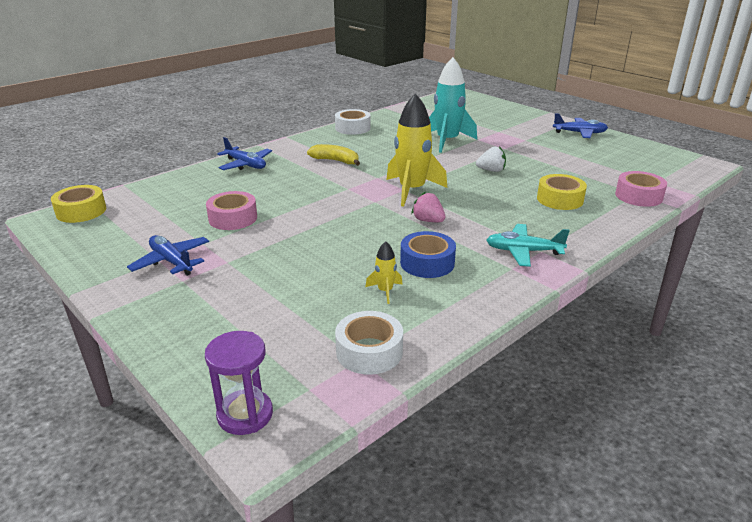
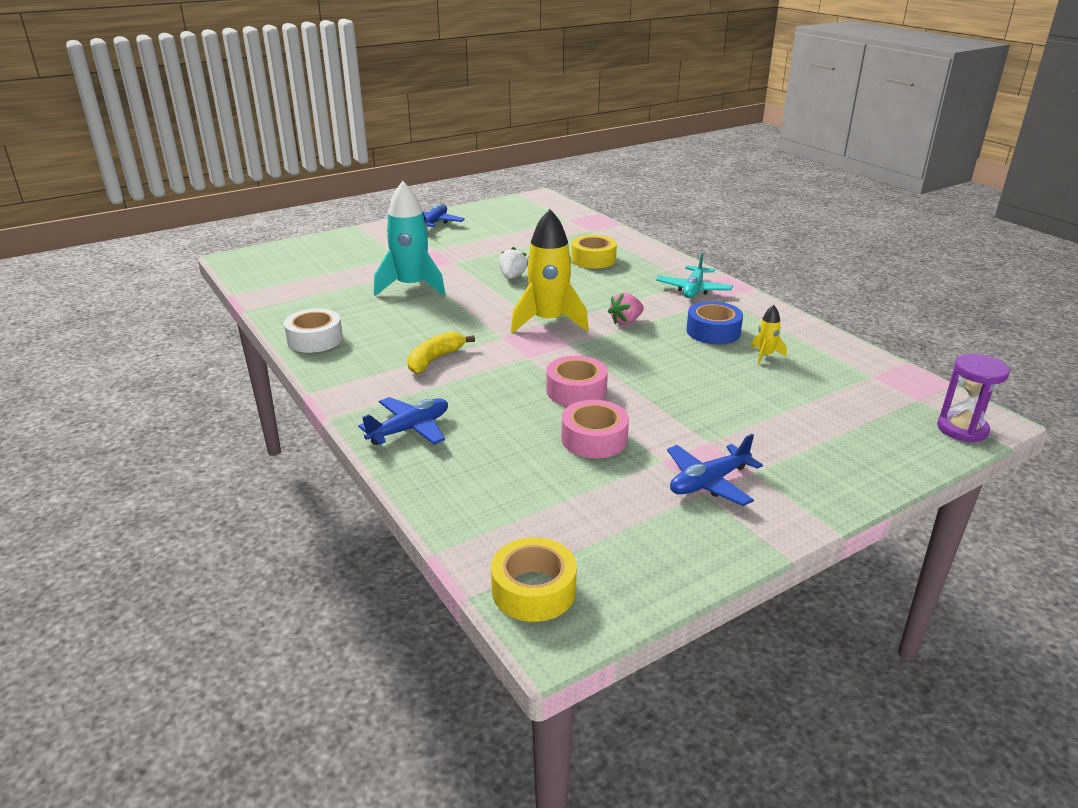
camera: 80 degrees left, 0 degrees up
white tape [335,311,403,375] -> none
pink tape [615,171,667,207] -> pink tape moved to [546,356,608,406]

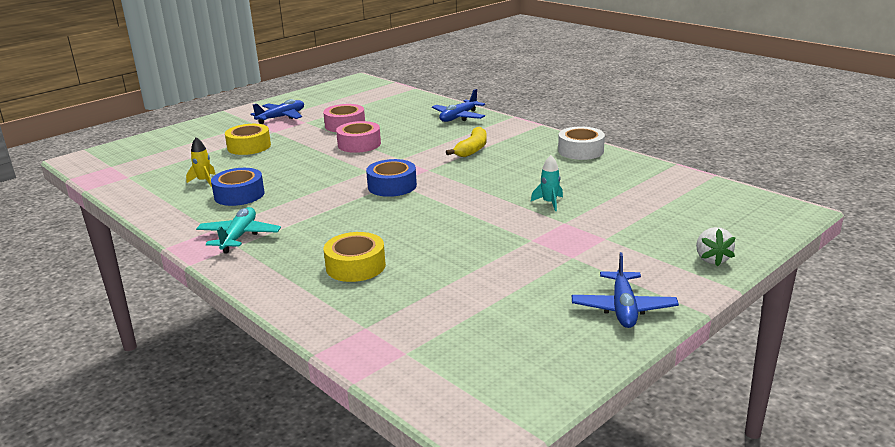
camera: 170 degrees right, 5 degrees down
turquoise rocket [374,181,446,296] -> turquoise rocket [531,155,563,211], size x0.45
yellow tape [491,537,577,622] -> yellow tape moved to [225,124,271,155]
white strawberry [499,247,527,279] -> white strawberry moved to [696,227,736,267]
yellow rocket [511,209,589,333] -> blue tape [366,159,417,197]
pink strawberry [608,292,644,325] -> none
purple hourglass [937,354,1010,443] -> none

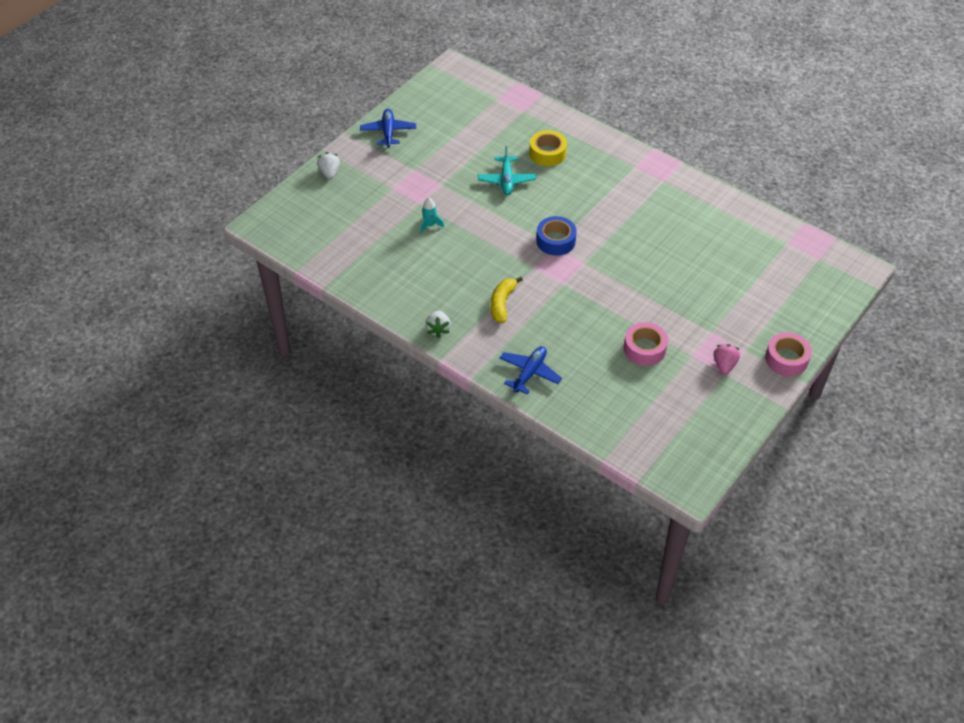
camera: 170 degrees right, 25 degrees up
yellow rocket [186,137,216,187] -> none
turquoise plane [196,207,281,253] -> turquoise plane moved to [478,146,536,195]
blue tape [211,168,265,206] -> none
yellow tape [225,124,271,155] -> none
blue plane [250,99,304,124] -> pink strawberry [714,344,740,375]
pink tape [336,121,381,153] -> pink tape moved to [765,332,812,376]
white tape [558,126,605,160] -> none
none -> white strawberry [425,311,451,338]

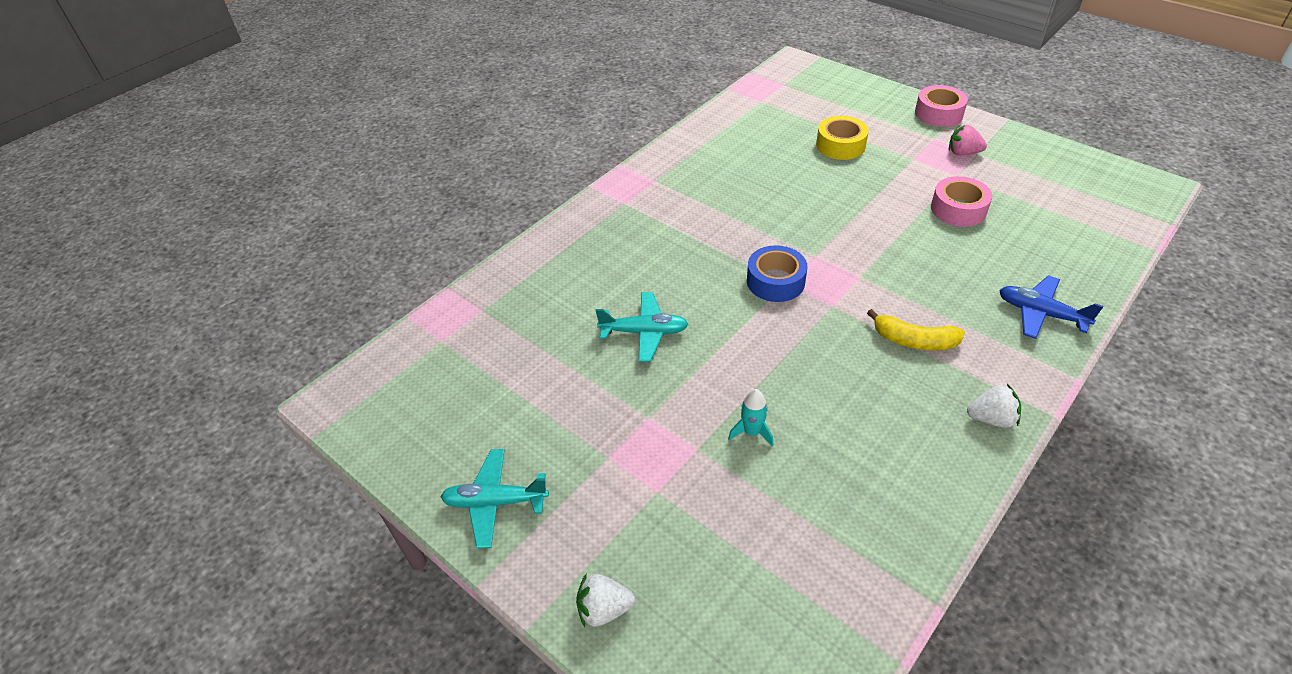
camera: 85 degrees left, 5 degrees down
blue plane [360,109,416,148] -> turquoise plane [440,449,549,548]
yellow tape [529,130,567,166] -> yellow tape moved to [816,116,869,160]

